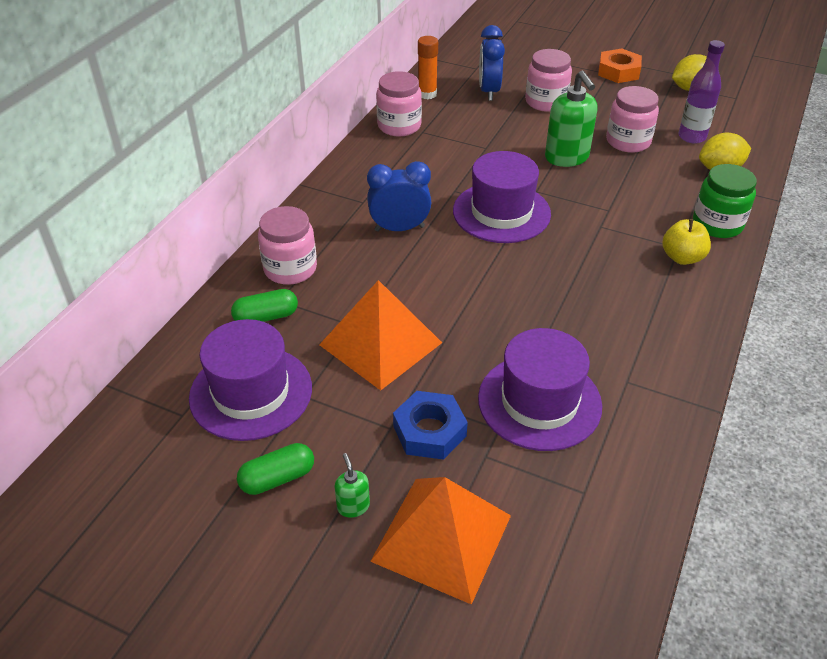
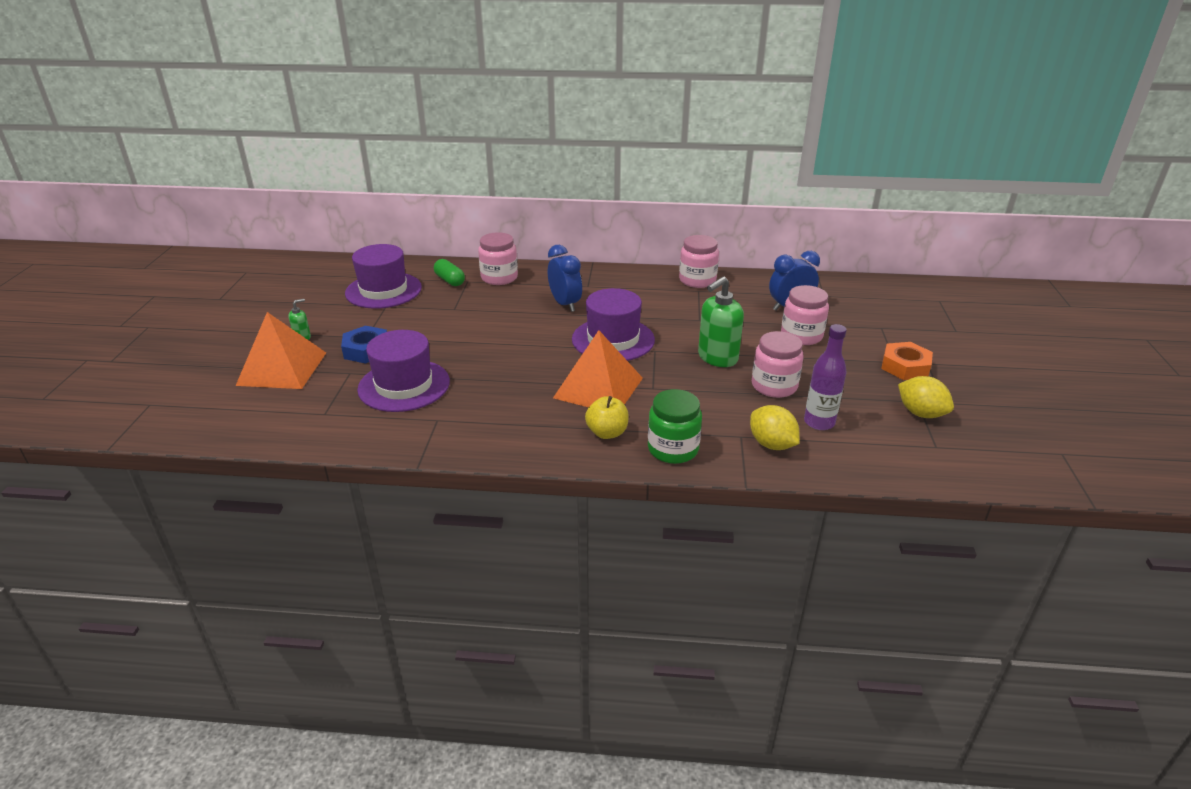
camera: 70 degrees right, 10 degrees down
green capsule [237,443,314,495] -> none
orange pyramid [319,280,442,390] -> orange pyramid moved to [553,330,643,407]
orange glue stick [418,36,438,99] -> none

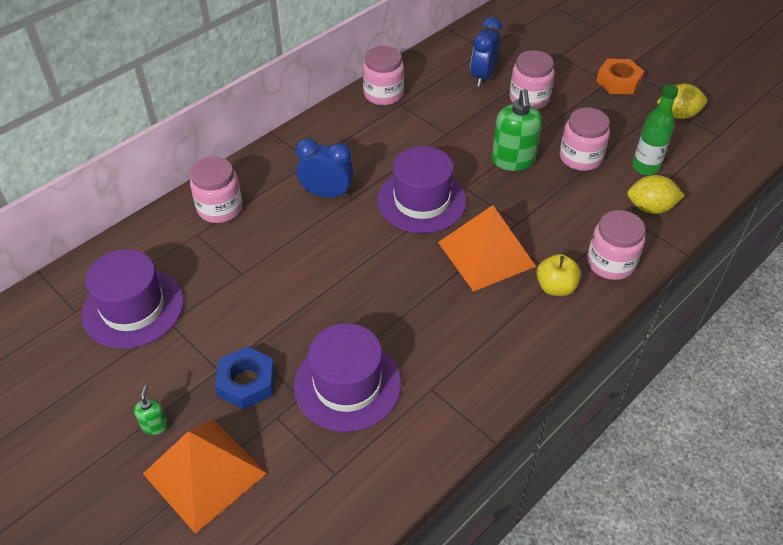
camera: 50 degrees left, 15 degrees up
green capsule [434,259,465,286] -> none
green jar [648,389,702,464] -> pink jar [587,210,645,280]
purple bottle [804,324,847,430] -> green bottle [632,84,678,175]

